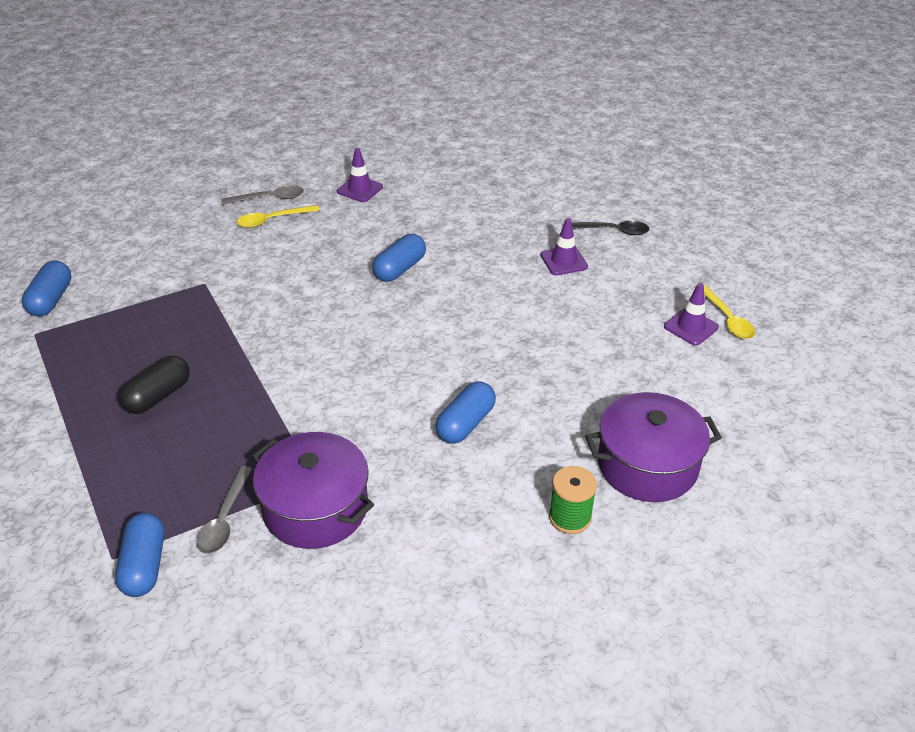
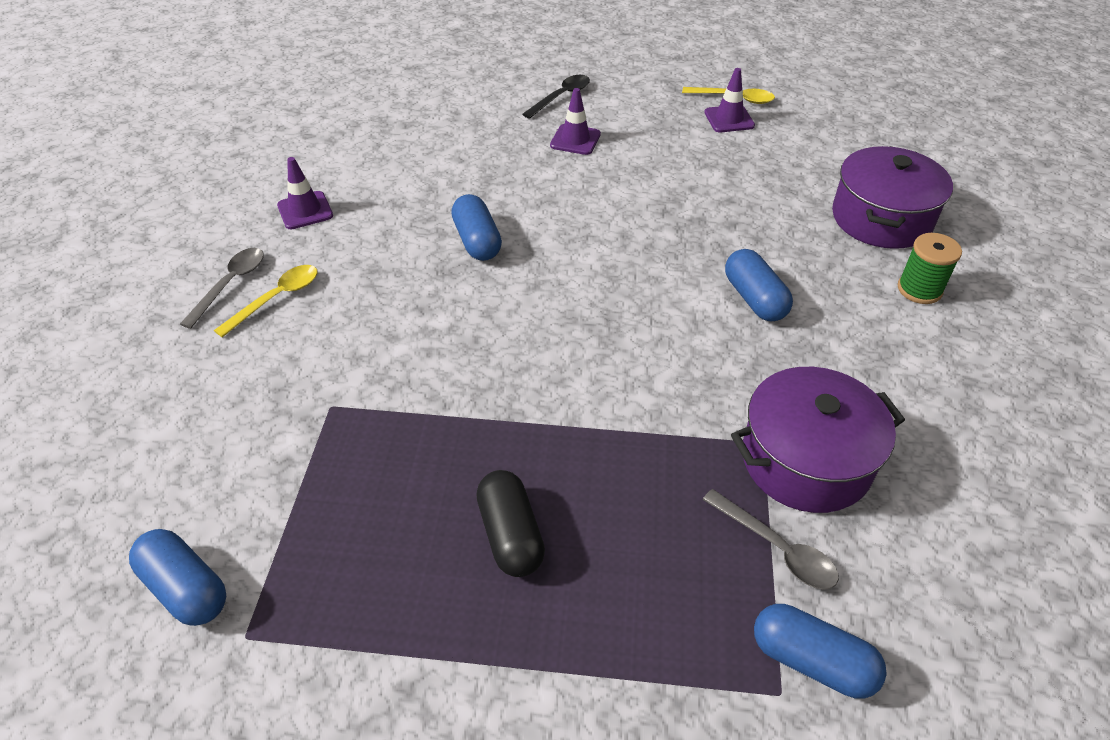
camera: 55 degrees left, 5 degrees up
yellow spoon [237,205,320,228] -> yellow spoon turned 150 degrees counterclockwise [214,265,318,337]

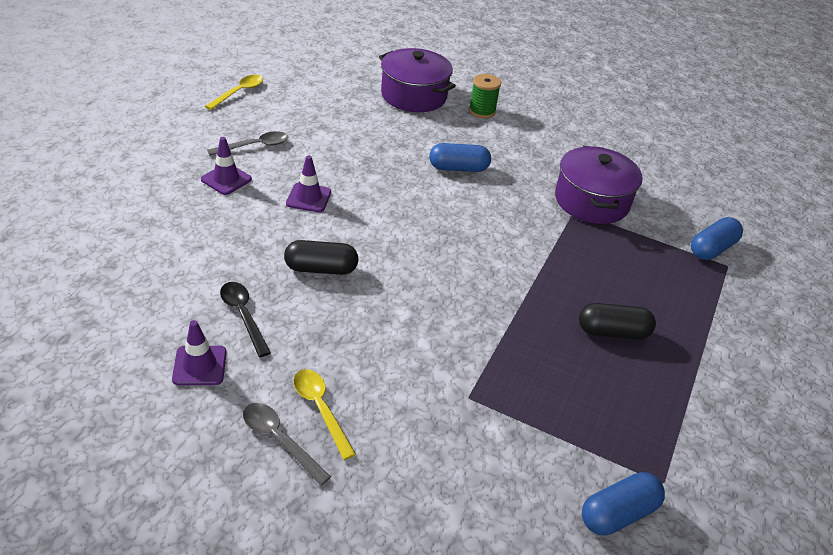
camera: 75 degrees left, 5 degrees down
blue capsule [452,194,502,261] -> black capsule [284,240,358,275]
black spoon [522,75,590,119] -> black spoon moved to [220,282,271,357]
grey spoon [702,489,839,590] -> grey spoon moved to [207,131,288,156]
purple traffic cone [704,68,755,132] -> purple traffic cone moved to [286,155,331,212]

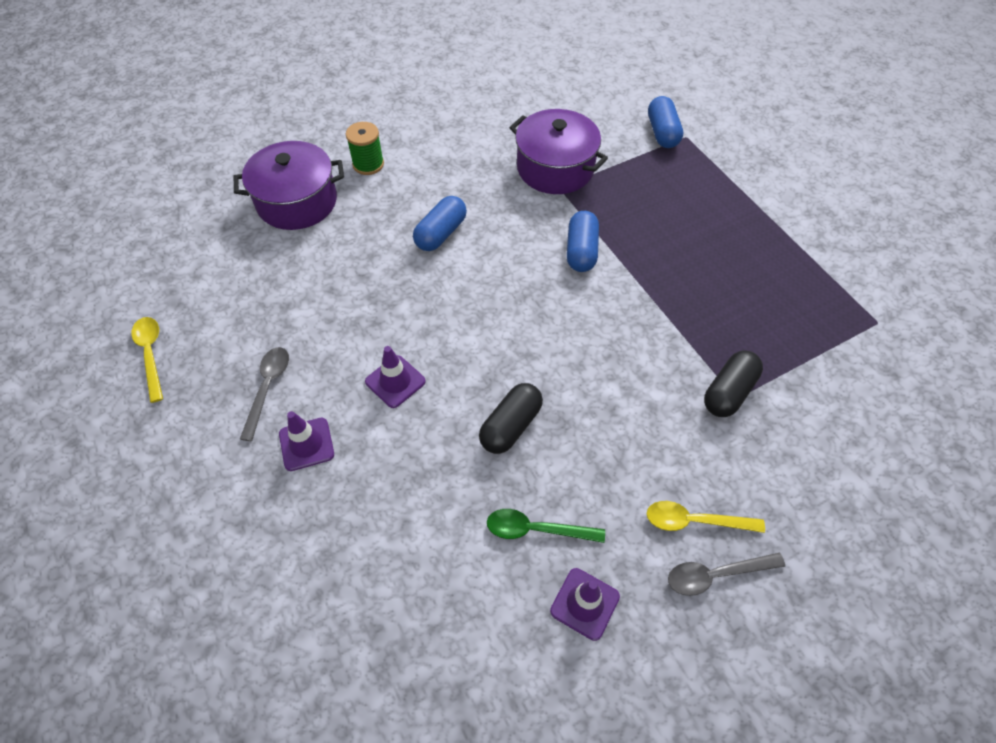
camera: 50 degrees left, 15 degrees up
black spoon [220,282,271,357] -> green spoon [487,509,605,543]
black capsule [579,303,656,340] -> black capsule moved to [704,351,763,417]
blue capsule [582,472,665,535] -> blue capsule moved to [567,211,599,272]

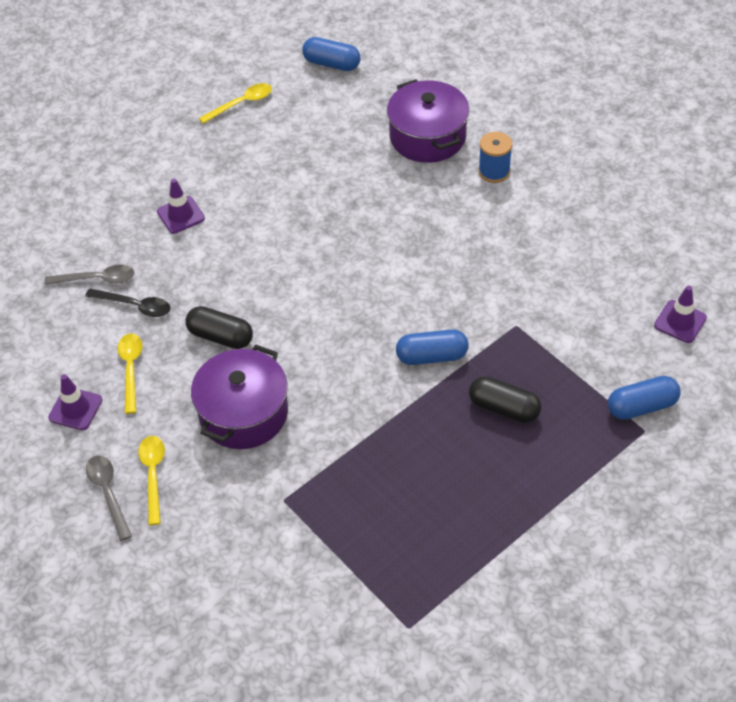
camera: 80 degrees right, 5 degrees down
grey spoon [240,347,289,441] -> grey spoon moved to [44,265,134,285]
green spool [346,122,384,175] -> blue spool [478,132,512,183]
purple traffic cone [365,346,426,408] -> purple traffic cone moved to [654,286,707,343]
blue capsule [413,196,467,251] -> blue capsule moved to [302,37,361,71]
green spoon [487,509,605,543] -> yellow spoon [117,334,143,414]
purple pot [509,109,608,194] -> purple pot moved to [191,345,288,449]
black capsule [704,351,763,417] -> black capsule moved to [469,376,542,423]
none -> black spoon [85,288,171,317]

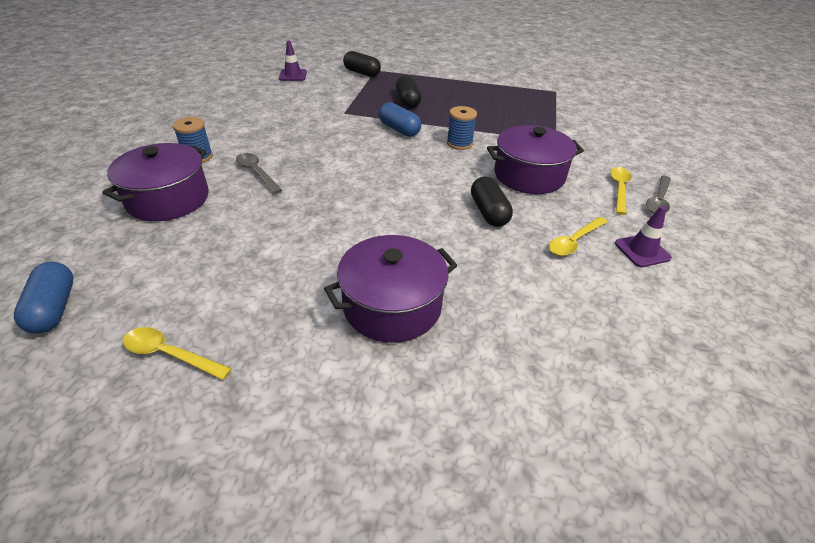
camera: 130 degrees left, 10 degrees down
grey spoon [44,265,134,285] -> grey spoon moved to [236,153,282,194]
black spoon [85,288,171,317] -> none
yellow spoon [138,436,165,525] -> yellow spoon turned 150 degrees clockwise [610,167,632,215]
purple traffic cone [157,179,205,234] -> purple pot [324,235,458,343]
blue capsule [608,376,680,420] -> black capsule [343,51,381,77]
none -> blue spool [447,106,477,150]

